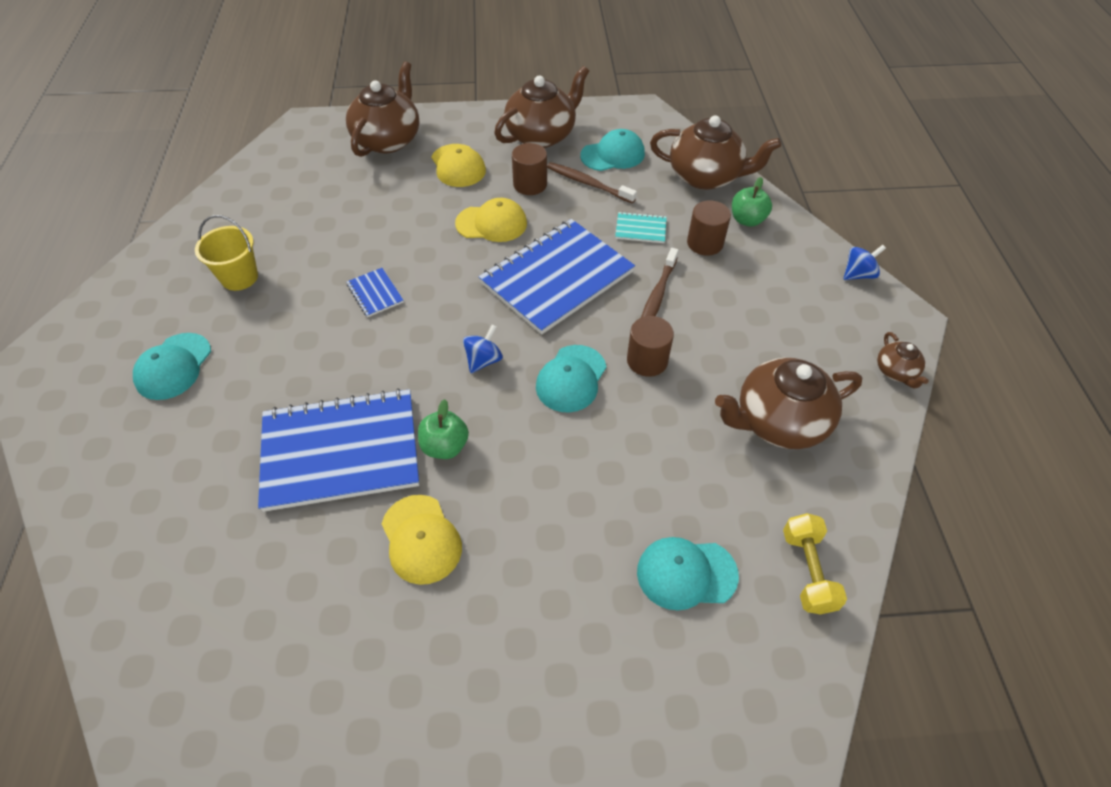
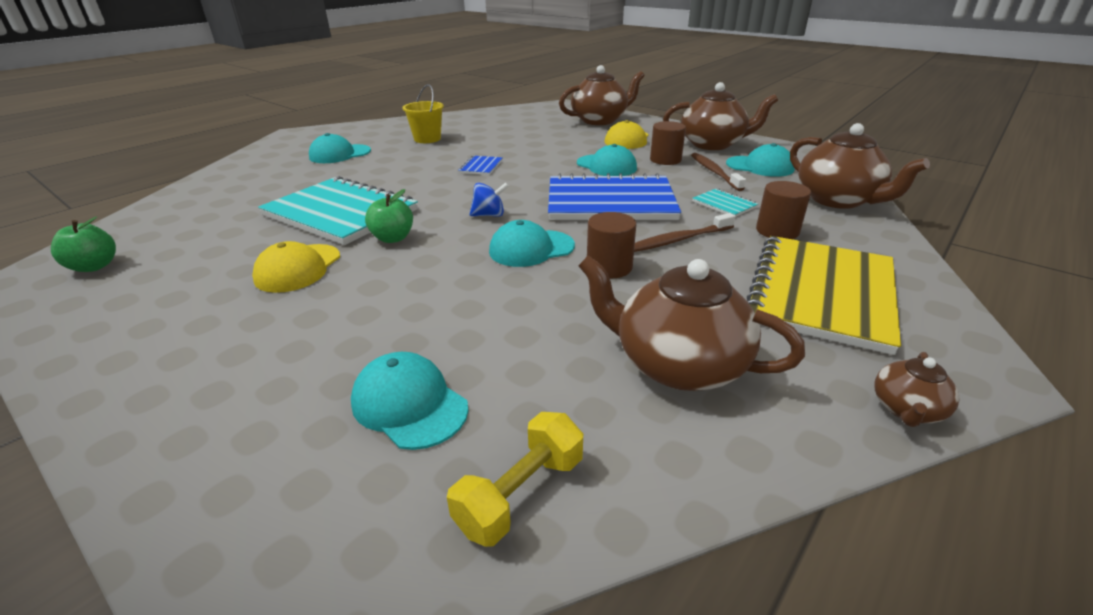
camera: 45 degrees right, 20 degrees down
blue notebook [258,388,419,512] -> turquoise notebook [258,176,418,245]
yellow cap [455,198,527,242] -> turquoise cap [577,144,637,176]
green apple [732,177,772,227] -> green apple moved to [51,216,116,272]
blue spinning top [843,245,886,280] -> none
none -> yellow notebook [747,236,901,355]

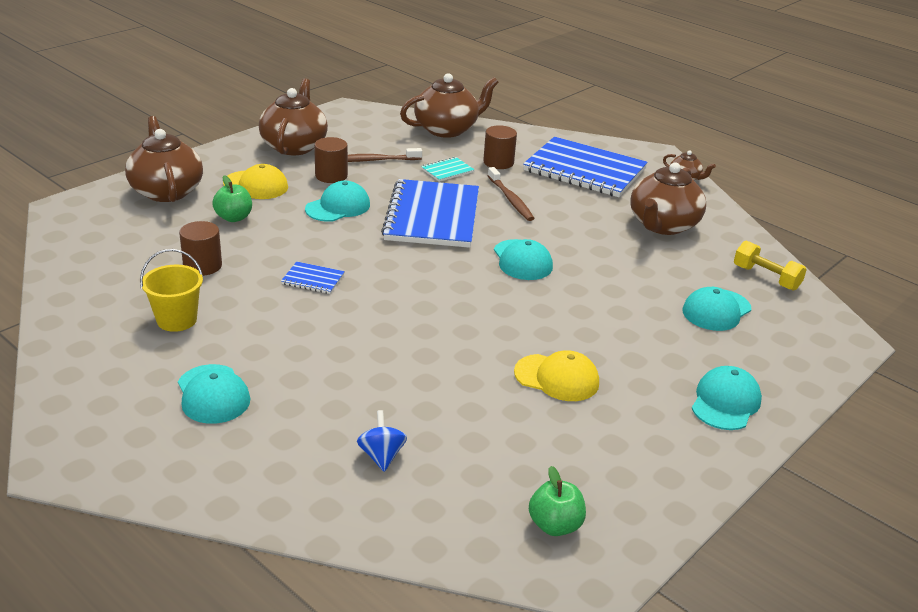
camera: 90 degrees left, 0 degrees up
turquoise notebook [258,176,418,245] -> none
green apple [365,189,413,243] -> green apple moved to [212,175,252,222]
blue spinning top [470,182,509,217] -> blue spinning top moved to [357,410,407,472]
brown cylinder [587,212,636,278] -> brown cylinder moved to [179,221,222,276]
turquoise cap [726,143,795,177] -> turquoise cap moved to [692,366,762,430]
yellow notebook [747,236,901,355] -> blue notebook [523,137,648,197]

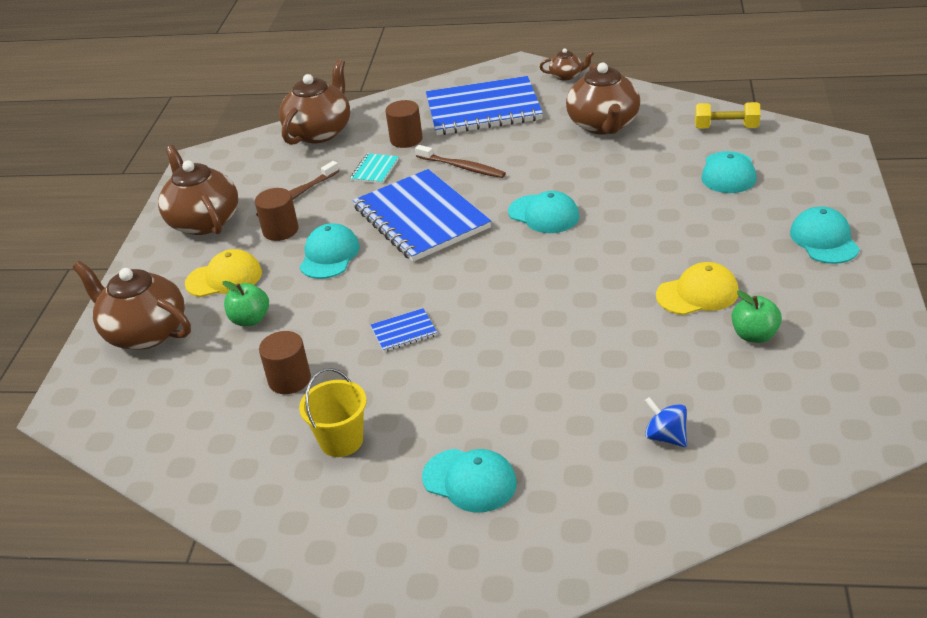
camera: 30 degrees left, 5 degrees up
green apple [529,466,586,536] -> green apple moved to [732,290,782,343]

